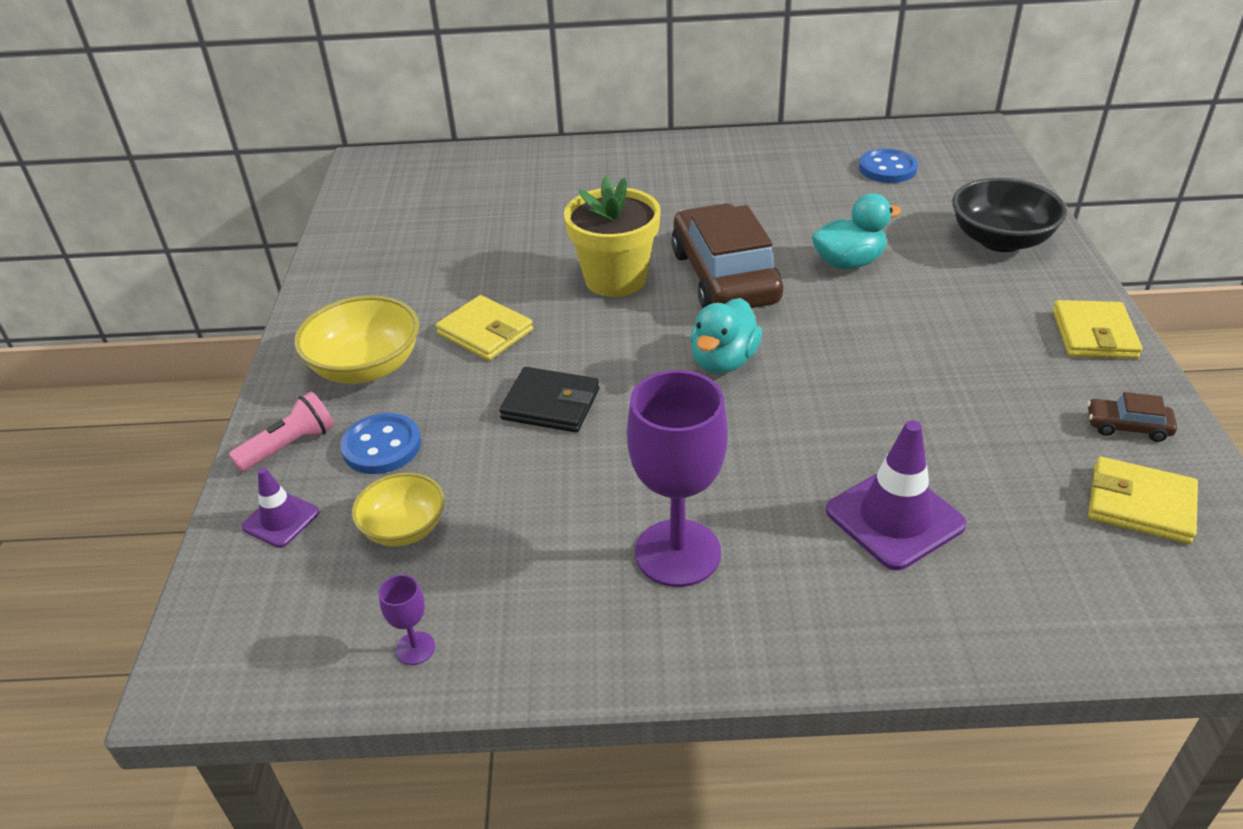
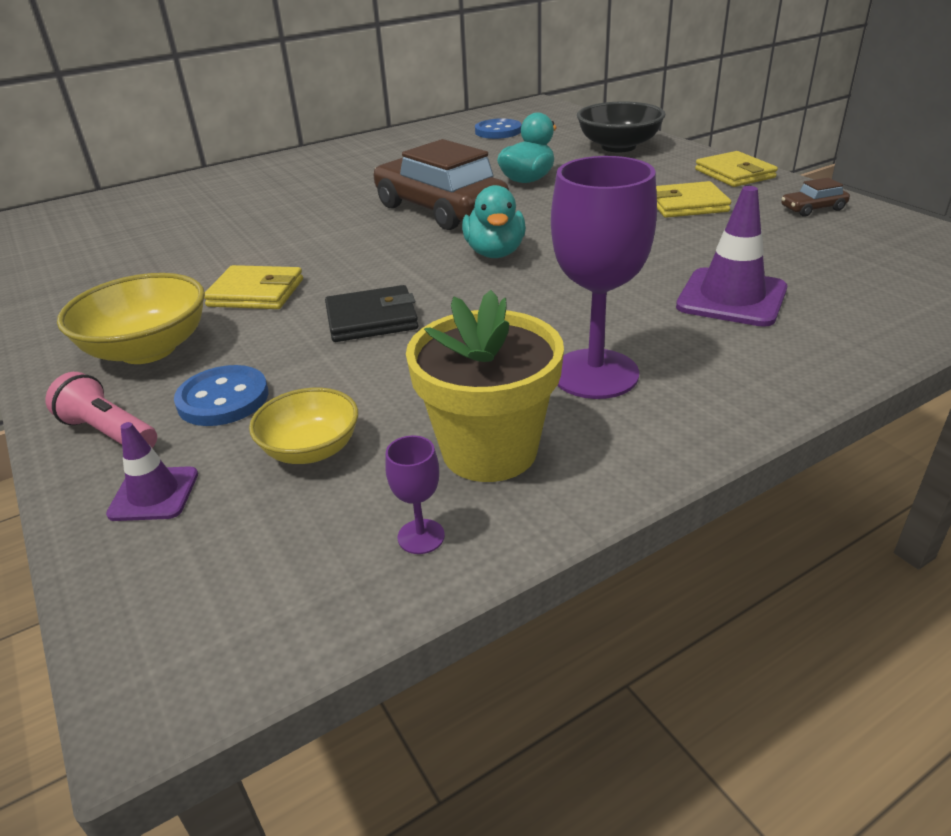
camera: 30 degrees left, 5 degrees down
pink flashlight [229,392,334,472] -> pink flashlight turned 75 degrees counterclockwise [46,372,157,448]
yellow flower pot [564,176,661,297] -> yellow flower pot moved to [406,290,564,482]
yellow wallet [1088,457,1198,544] -> yellow wallet moved to [656,181,731,218]

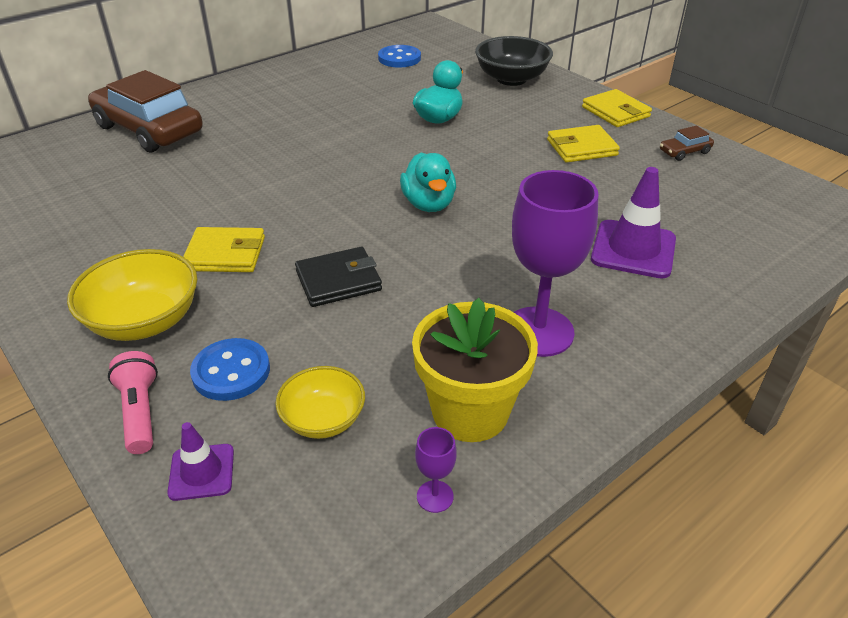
camera: 10 degrees left, 5 degrees up
pink flashlight [46,372,157,448] -> pink flashlight turned 45 degrees clockwise [108,351,158,454]
brown car [374,139,509,230] -> brown car moved to [88,70,203,152]

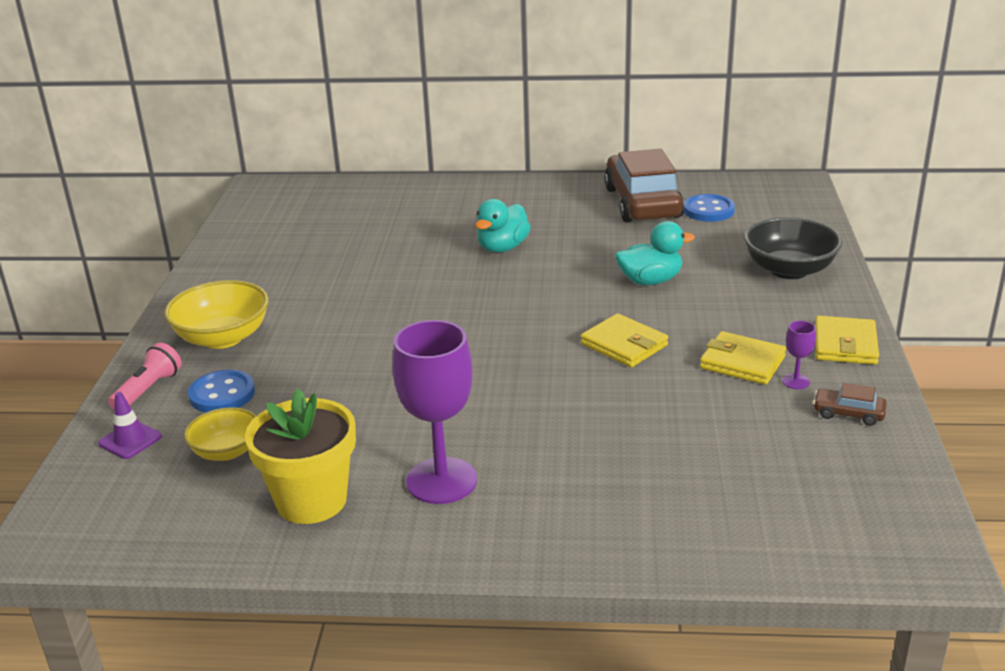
camera: 45 degrees right, 10 degrees down
brown car [88,70,203,152] -> brown car moved to [604,149,684,222]
yellow wallet [183,227,265,272] -> yellow wallet moved to [581,313,668,367]
black wallet [295,247,382,307] -> none
turquoise duck [400,153,456,212] -> turquoise duck moved to [475,199,531,253]
purple goblet [415,427,457,513] -> purple goblet moved to [782,320,816,389]
purple traffic cone [591,167,676,279] -> none

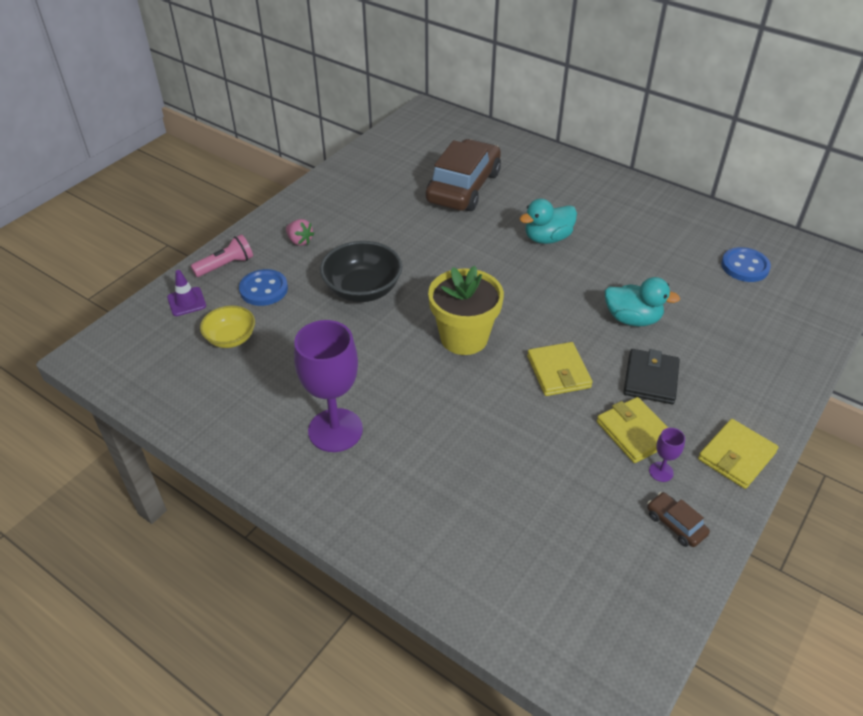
camera: 30 degrees right, 15 degrees up
yellow bowl [164,280,269,349] -> pink strawberry [286,219,314,246]
yellow flower pot [245,389,356,524] -> yellow flower pot moved to [428,266,504,355]
brown car [604,149,684,222] -> brown car moved to [426,139,501,211]
black bowl [744,217,842,279] -> black bowl moved to [320,241,402,302]
none -> black wallet [623,349,680,404]

